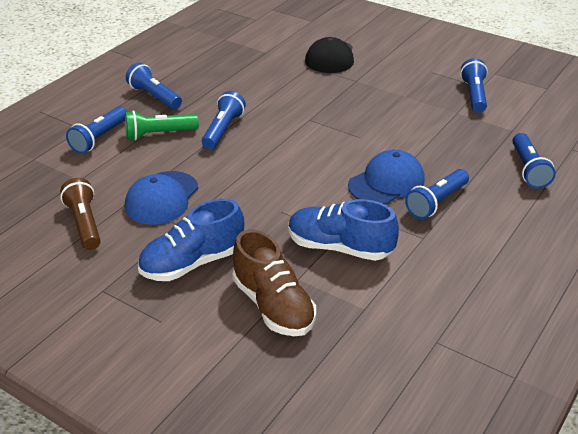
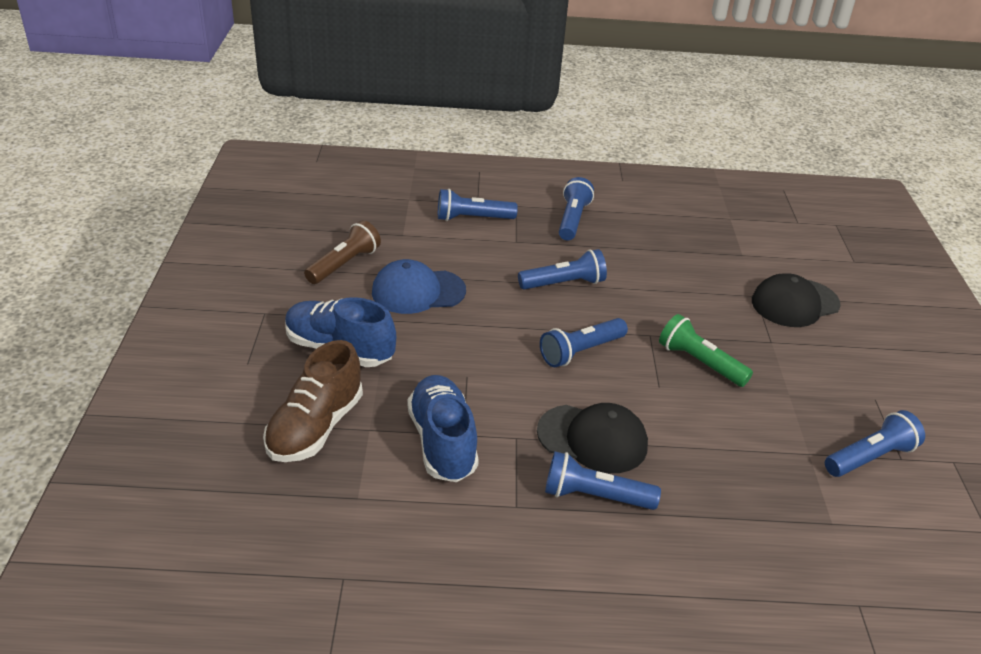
camera: 55 degrees right, 0 degrees up
green flashlight [125,110,199,140] -> green flashlight moved to [659,314,753,387]
blue cap [348,149,425,205] -> black cap [537,403,648,473]
blue flashlight [512,133,556,189] -> blue flashlight moved to [540,318,628,367]

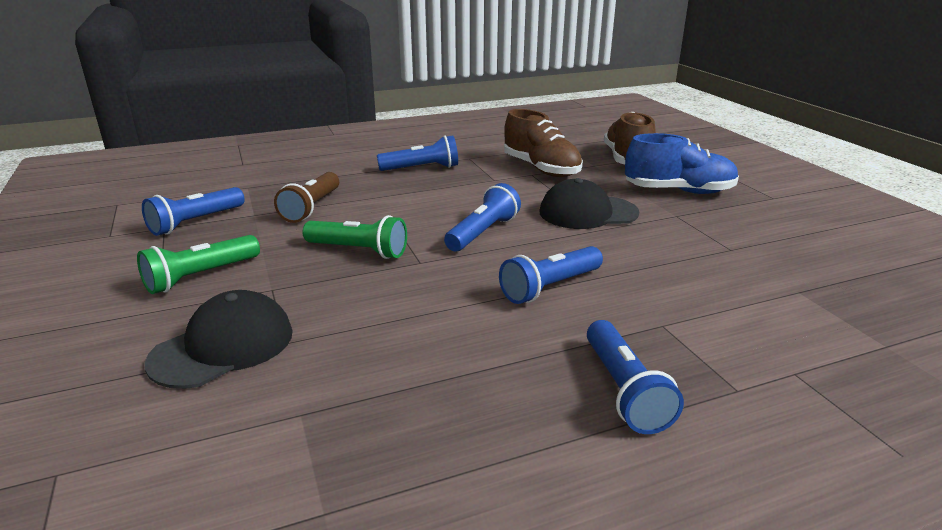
camera: 160 degrees right, 10 degrees down
brown flashlight [304,220,381,284] -> brown flashlight moved to [274,172,339,223]
blue cap [372,259,466,314] -> none
blue shoe [407,375,479,482] -> brown shoe [504,109,583,177]
blue flashlight [438,189,518,221] -> none
black cap [537,403,648,473] -> black cap moved to [539,178,639,229]
none -> green flashlight [137,235,260,294]

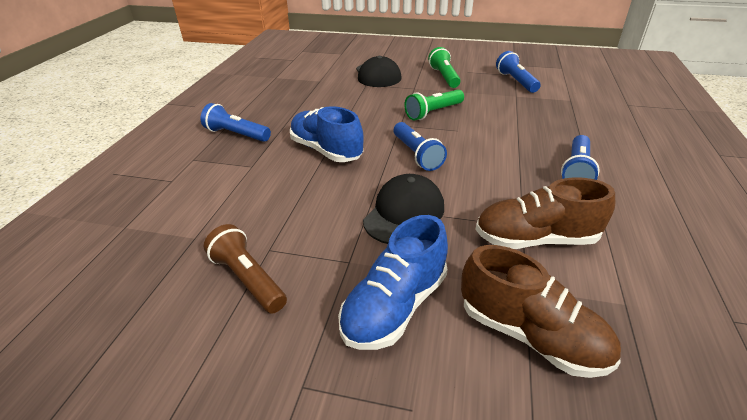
camera: 125 degrees right, 10 degrees up
brown flashlight [274,172,339,223] -> brown flashlight moved to [204,224,287,314]
blue flashlight [499,246,603,304] -> blue shoe [290,106,364,162]

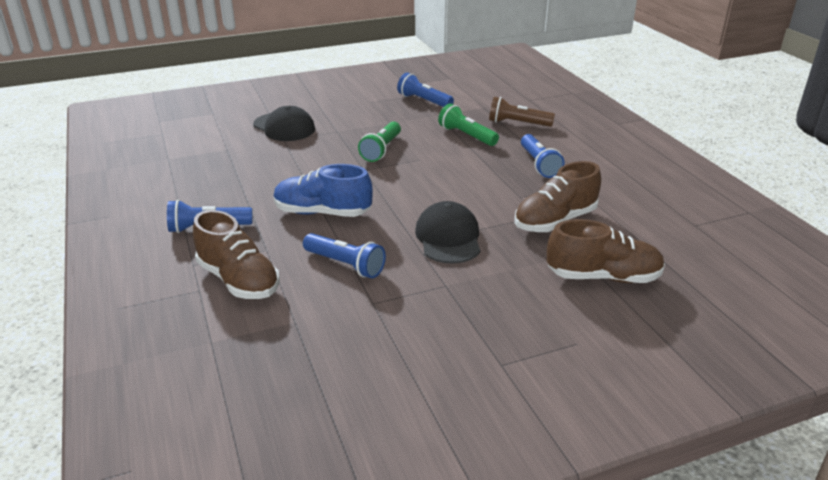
camera: 35 degrees left, 5 degrees down
brown flashlight [204,224,287,314] -> brown flashlight moved to [489,97,555,127]
blue shoe [338,215,448,350] -> none
blue flashlight [393,122,447,171] -> blue flashlight moved to [303,233,386,278]
green flashlight [428,47,461,88] -> green flashlight moved to [438,103,499,146]
none -> brown shoe [193,210,280,299]

